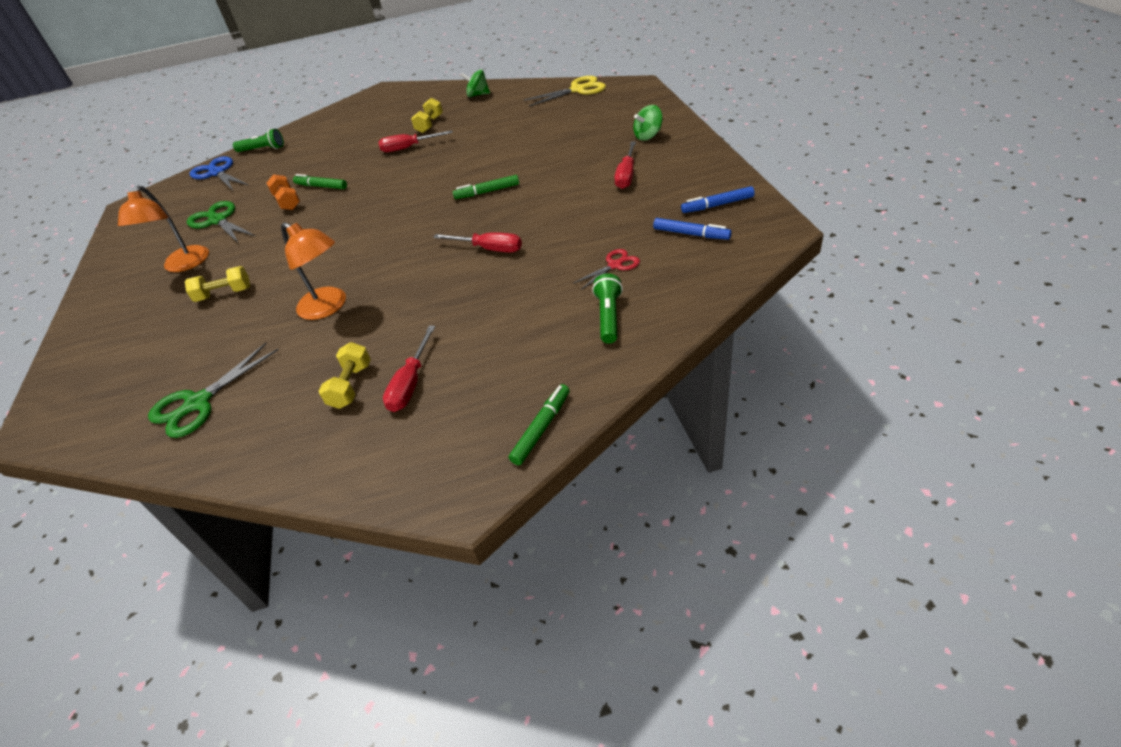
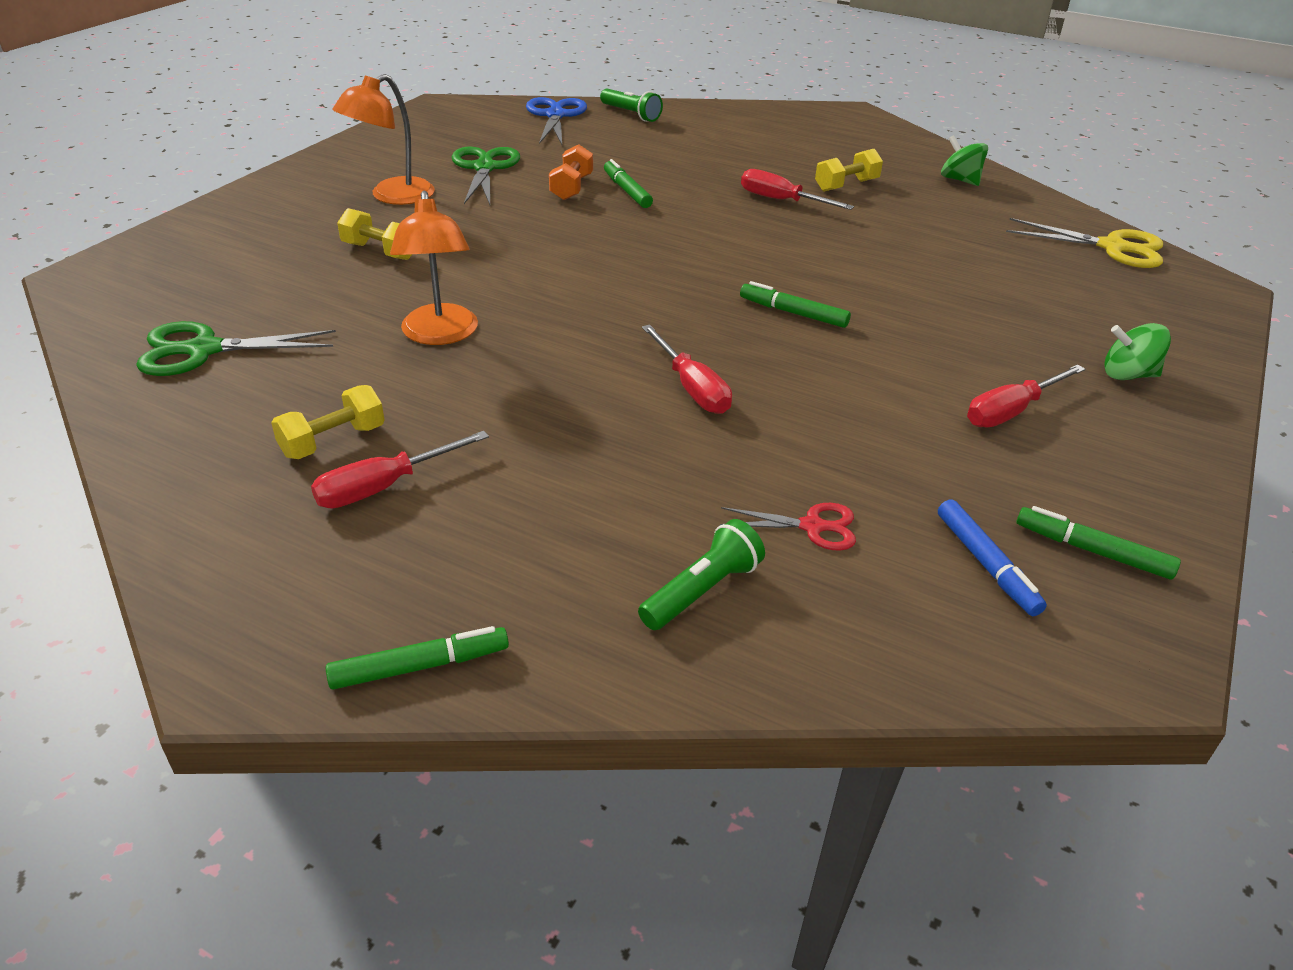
camera: 35 degrees right, 5 degrees down
blue marker [681,186,755,213] -> green marker [1017,506,1181,580]

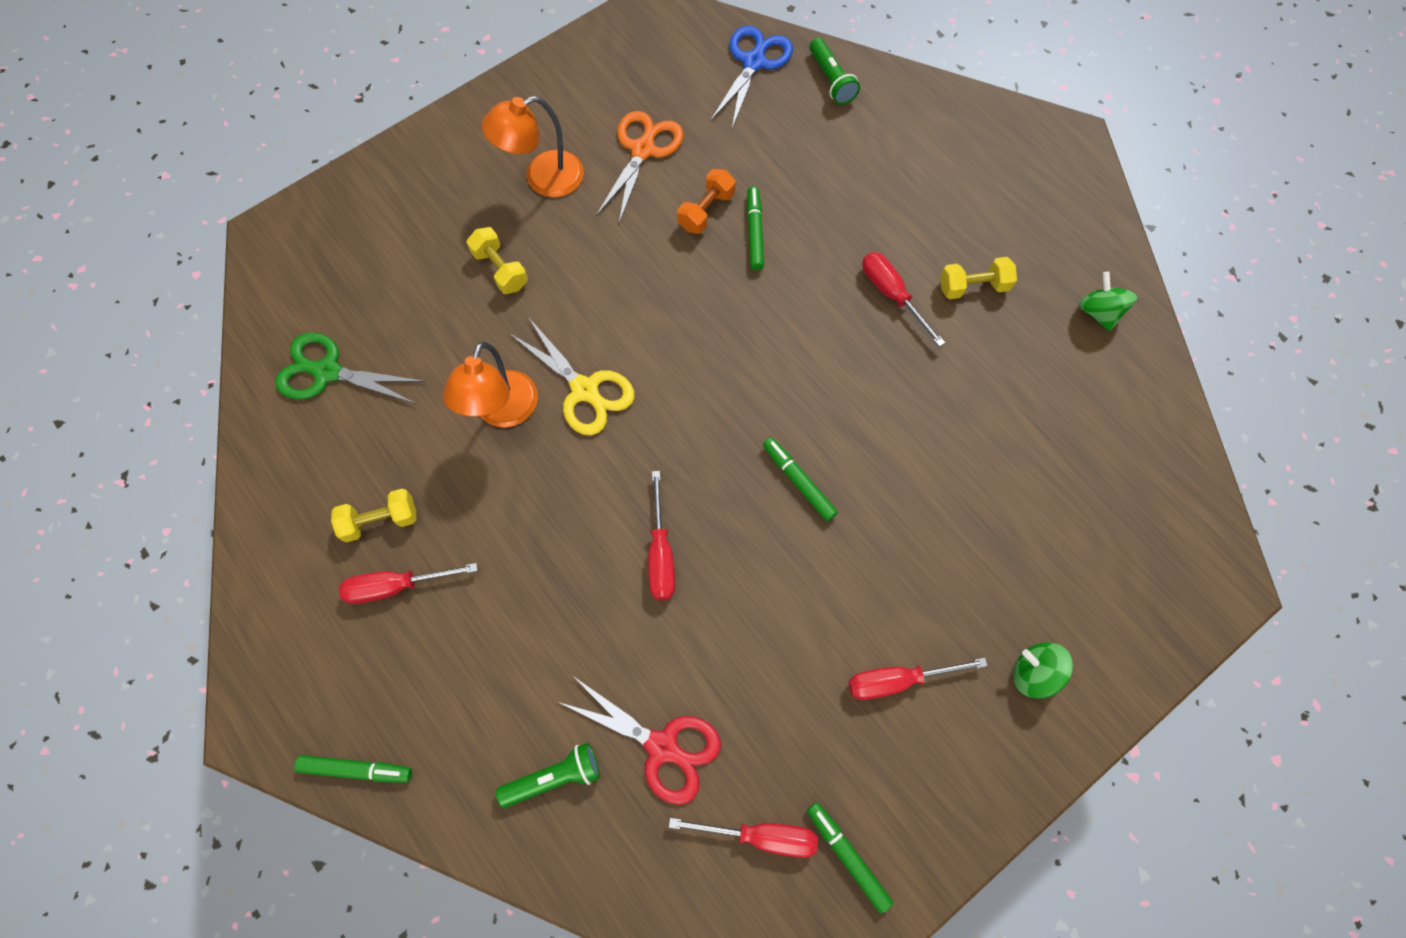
camera: 25 degrees right, 30 degrees up
green scissors [452,147,520,205] -> orange scissors [596,111,683,223]
red scissors [720,503,856,551] -> red scissors [558,676,721,805], size x1.67
blue marker [938,499,1047,616] -> red screwdriver [669,818,818,858]
yellow scissors [1006,218,1163,268] -> yellow scissors moved to [509,317,635,435]

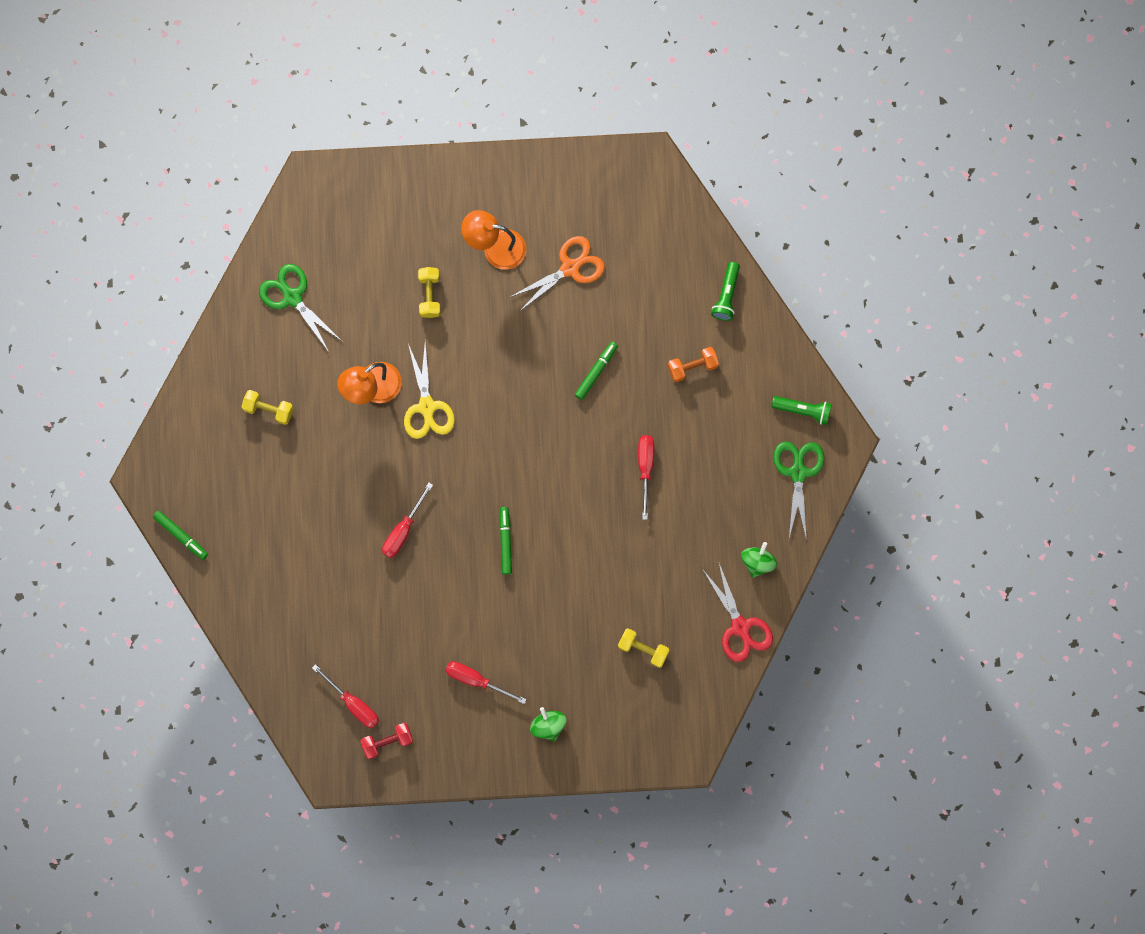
camera: 35 degrees right, 10 degrees up
red screwdriver [339,563,478,604] -> none
green flashlight [496,743,600,808] -> green flashlight moved to [772,396,832,425]
red scissors [558,676,721,805] -> red scissors moved to [703,561,773,662]
orange dumbbell [677,169,736,234] -> orange dumbbell moved to [668,347,719,382]
blue scissors [710,26,793,128] -> none
green marker [807,802,893,913] -> red dumbbell [360,723,413,759]
yellow dumbbell [940,257,1017,299] -> yellow dumbbell moved to [618,628,670,668]
none -> green scissors [773,442,824,541]

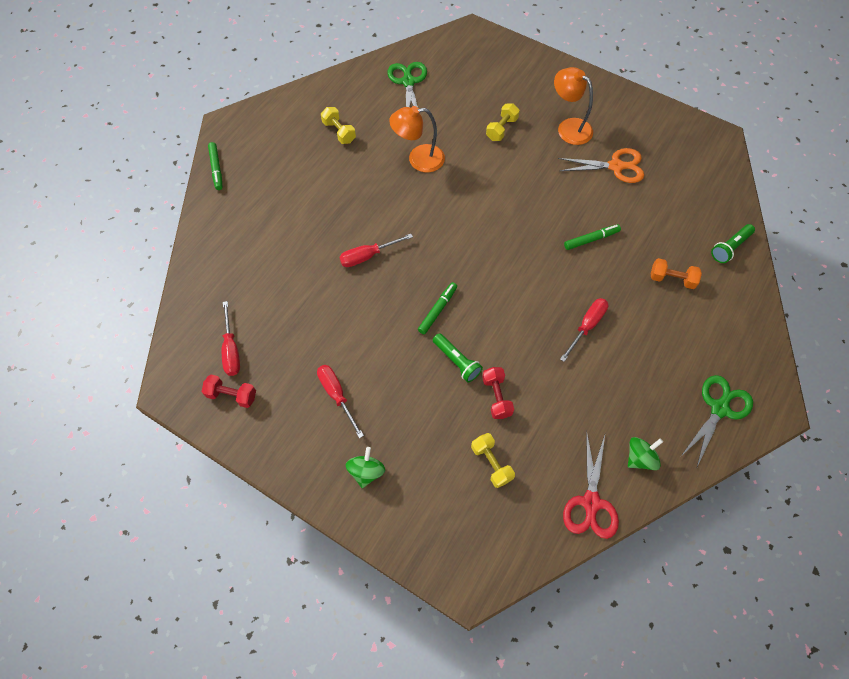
camera: 35 degrees right, 15 degrees down
yellow scissors [404,343,455,439] -> none
green flashlight [772,396,832,425] -> green flashlight moved to [433,333,483,382]
none -> red dumbbell [482,367,514,419]

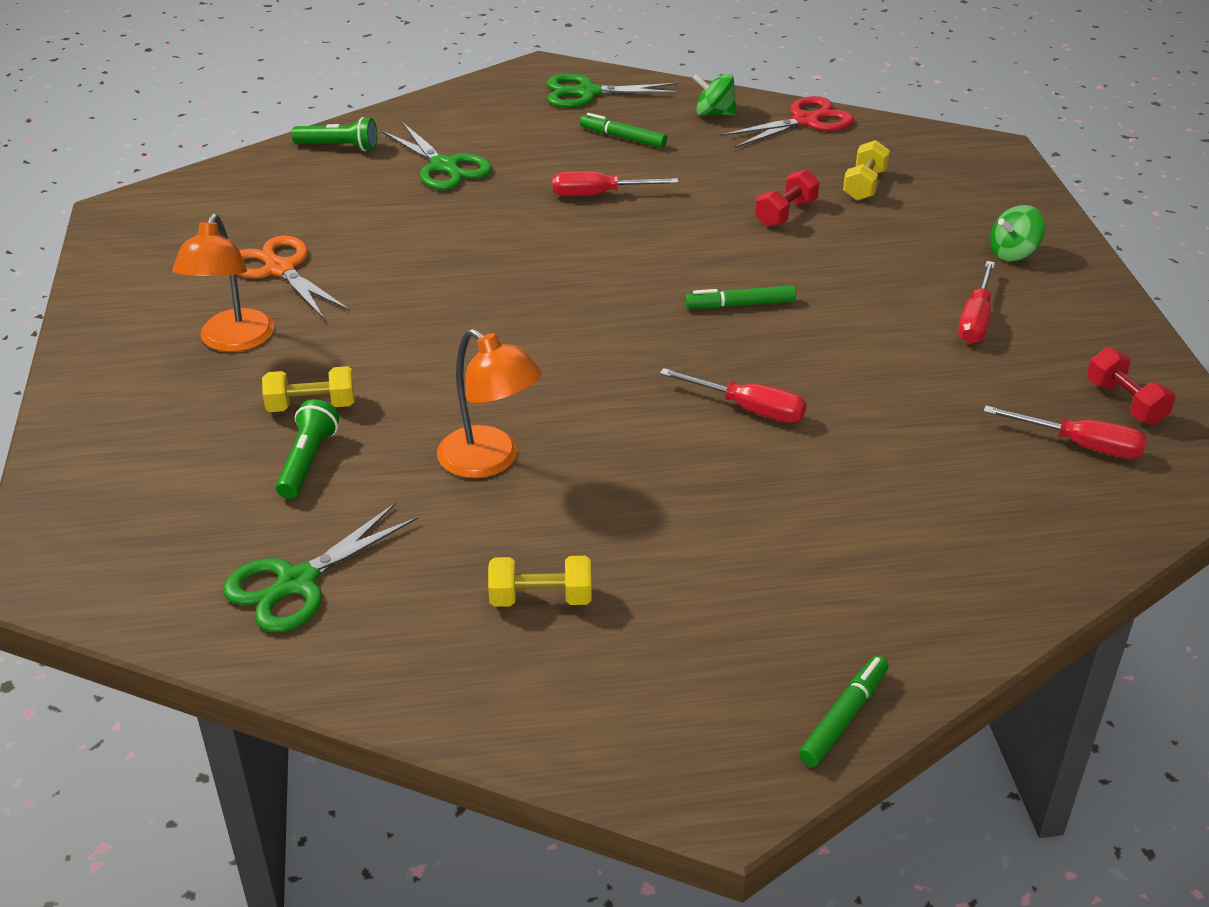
camera: 130 degrees left, 25 degrees down
red screwdriver [222,301,240,376] -> red screwdriver turned 75 degrees clockwise [983,406,1147,459]
yellow dumbbell [321,107,356,144] -> yellow dumbbell turned 75 degrees clockwise [488,556,592,607]
green flashlight [433,333,483,382] -> green flashlight moved to [276,399,339,499]
green marker [564,224,621,250] -> green marker moved to [580,113,667,148]
orange dumbbell [651,258,702,289] -> green scissors [382,122,492,190]

